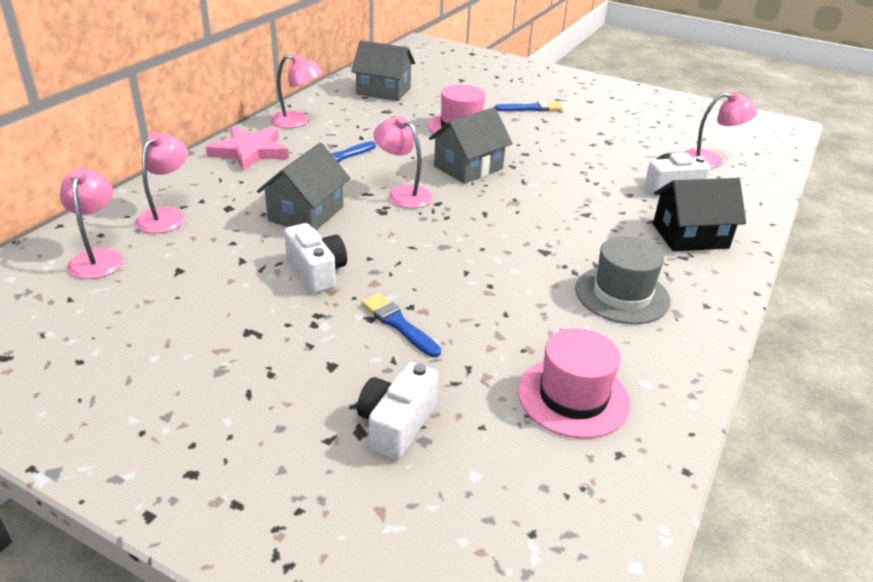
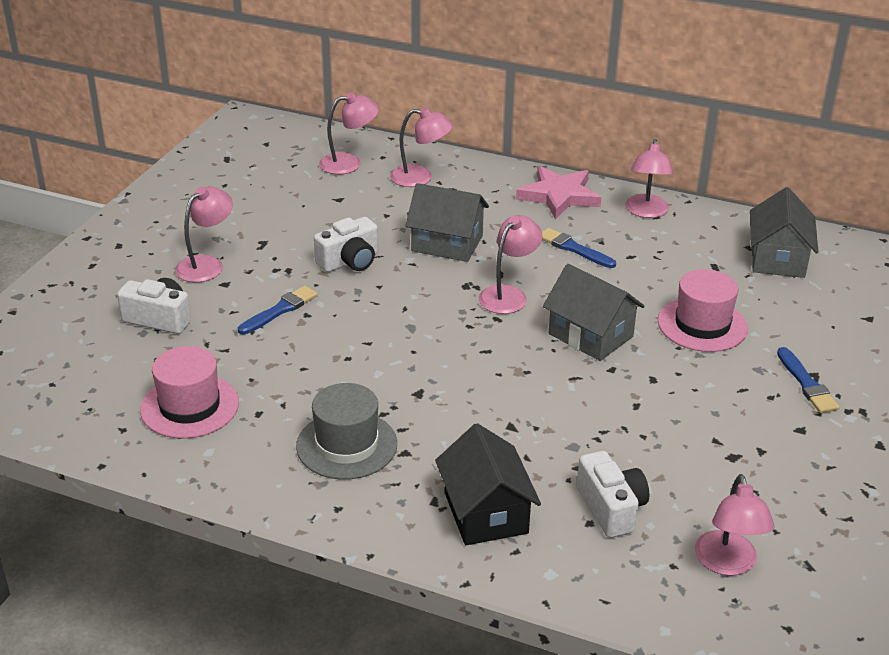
camera: 85 degrees right, 0 degrees up
none -> pink lamp [175,186,233,282]

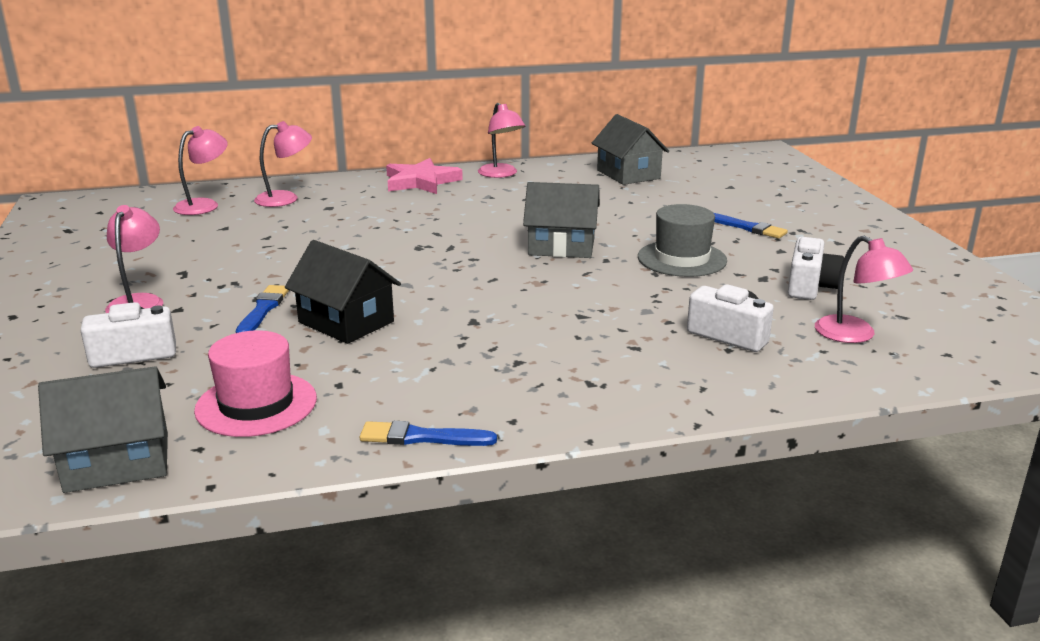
camera: 35 degrees left, 10 degrees down
grey hat [296,383,397,480] -> grey hat moved to [638,204,727,277]
white camera [314,217,378,272] -> white camera moved to [788,237,844,300]
grey house [405,183,489,262] -> grey house moved to [38,366,168,493]
black house [435,423,541,545] -> black house moved to [285,240,401,344]
pink lamp [478,215,542,314] -> none
blue brush [542,228,616,268] -> blue brush moved to [360,421,497,446]
pink hat [658,269,748,352] -> none

